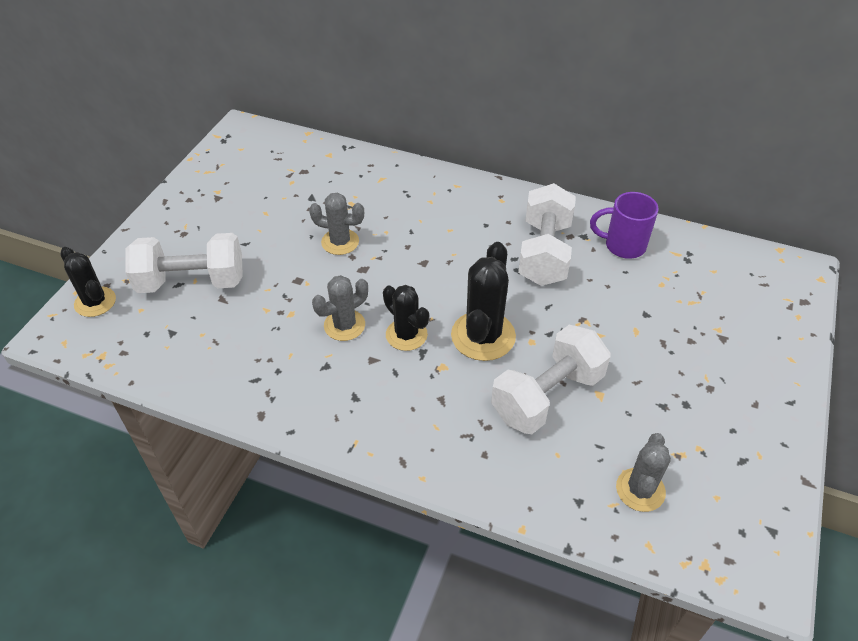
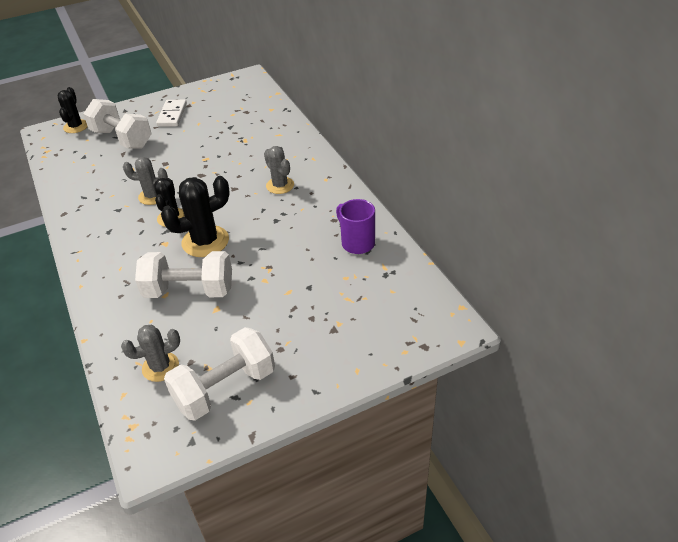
camera: 45 degrees right, 5 degrees down
grey cactus [309,192,364,255] -> grey cactus moved to [264,146,294,194]
white dumbbell [518,183,576,286] -> white dumbbell moved to [164,327,275,421]
none -> white domino [156,100,187,127]

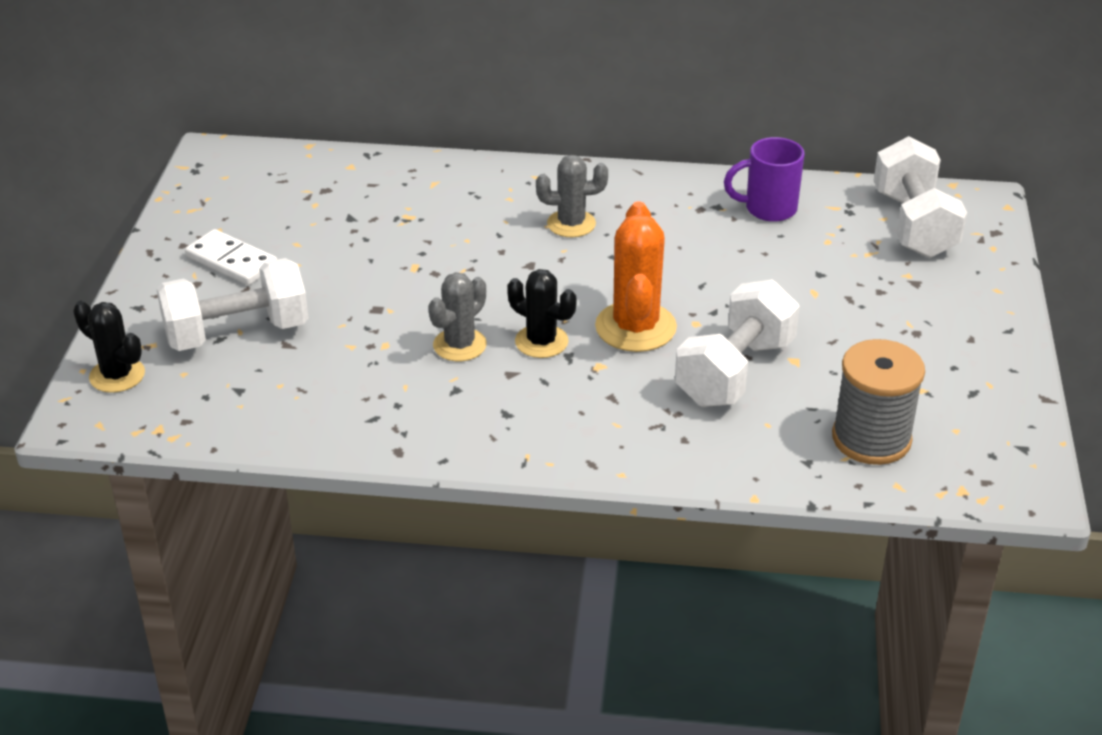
camera: 60 degrees left, 5 degrees down
grey cactus [121,325,180,382] -> grey spool [832,339,925,465]
black cactus [161,176,230,257] -> orange cactus [595,201,677,352]
white dumbbell [164,327,275,421] -> white dumbbell moved to [874,136,967,258]

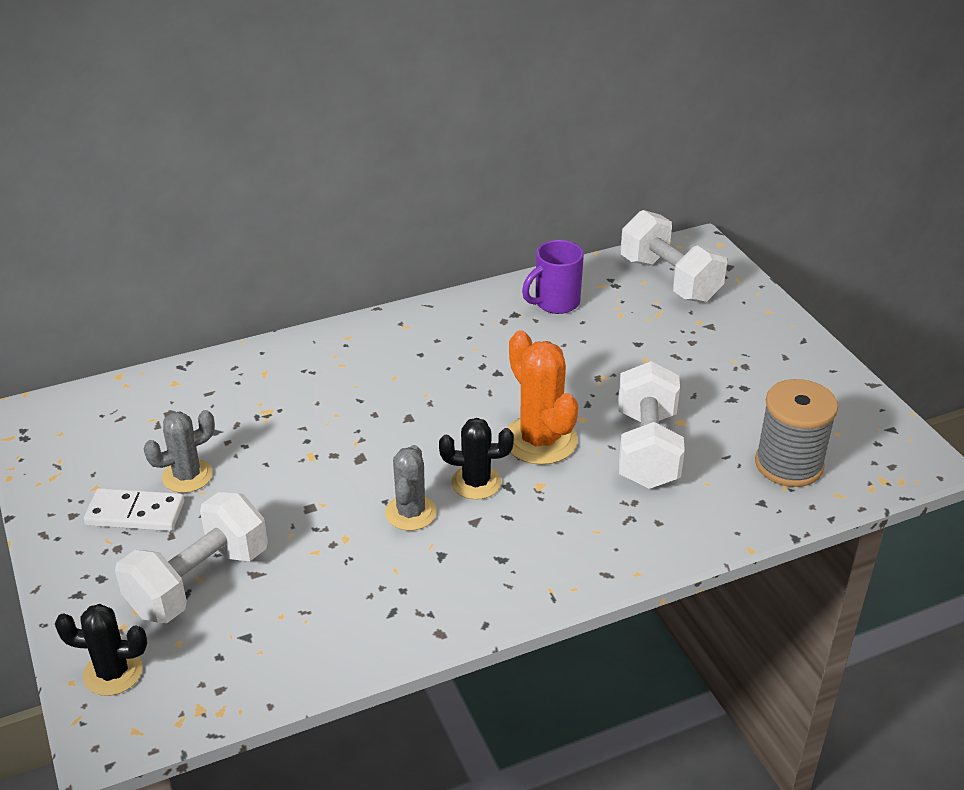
camera: 30 degrees left, 0 degrees up
grey cactus [536,155,608,237] -> grey cactus moved to [144,410,215,493]

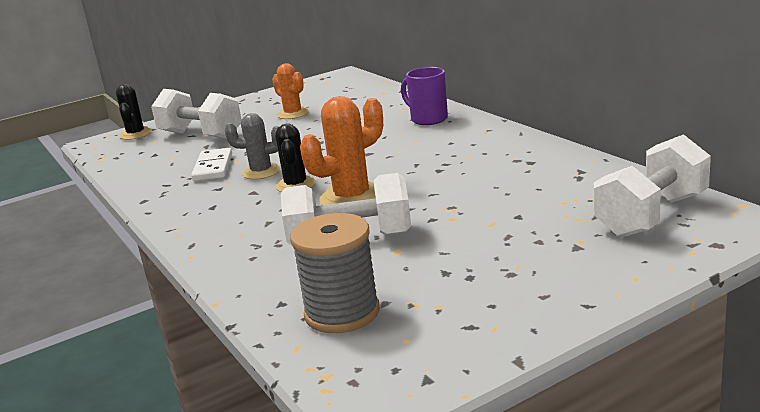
camera: 85 degrees right, 15 degrees down
white domino [84,488,184,531] -> white domino moved to [191,148,232,181]
grey cactus [144,410,215,493] -> orange cactus [272,63,309,119]
purple mug [522,240,584,314] -> purple mug moved to [401,67,448,125]

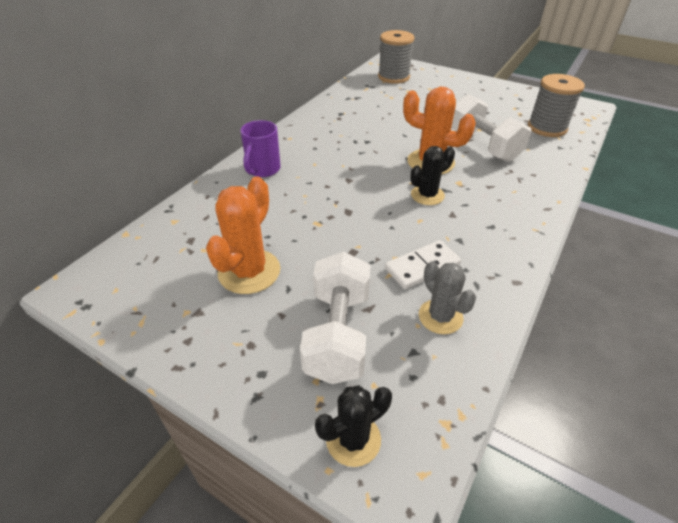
camera: 120 degrees left, 20 degrees up
grey cactus [225,113,280,180] -> grey cactus moved to [419,261,476,334]
orange cactus [272,63,309,119] -> orange cactus [206,176,280,294], size x1.54
white dumbbell [594,134,711,238] -> grey spool [378,30,414,84]

